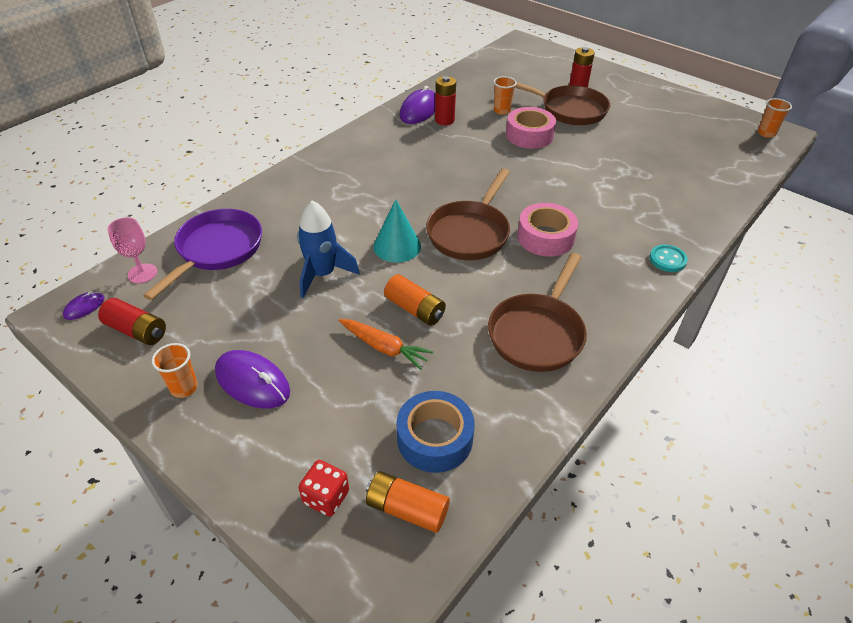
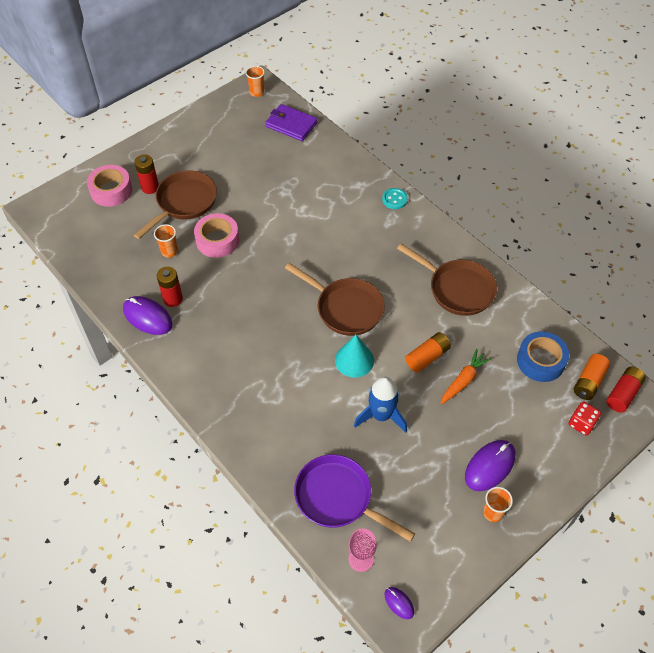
camera: 80 degrees left, 10 degrees up
red battery [98,298,166,345] -> red battery moved to [606,367,646,413]
pink tape [517,203,578,257] -> pink tape moved to [87,165,132,207]
none -> purple wallet [265,104,317,141]

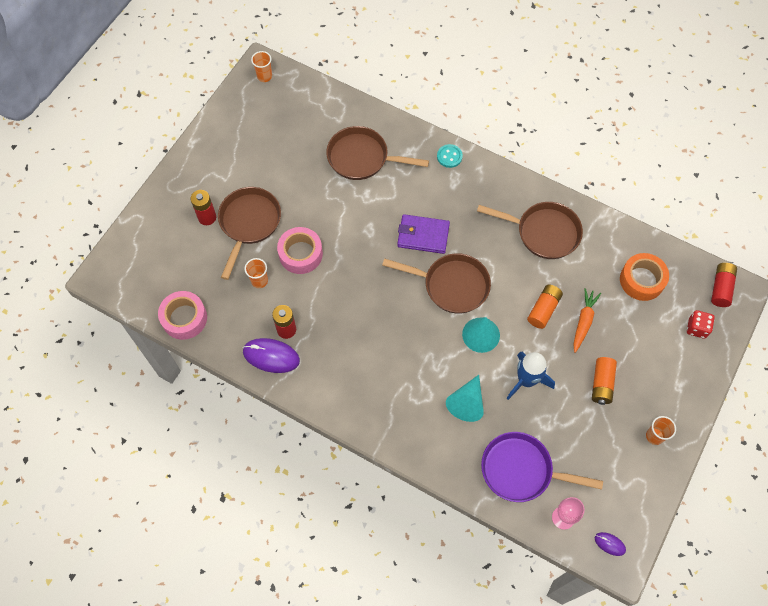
camera: 20 degrees left, 10 degrees up
pink tape [87,165,132,207] -> pink tape moved to [158,291,207,340]
purple wallet [265,104,317,141] -> purple wallet moved to [397,214,450,254]
purple mouse [465,440,516,491] -> none
blue tape [517,331,569,382] -> orange tape [620,253,669,301]
orange battery [574,354,610,400] -> orange battery moved to [592,357,617,405]
none -> brown pan [326,126,429,180]
none -> turquoise cone [446,375,484,422]

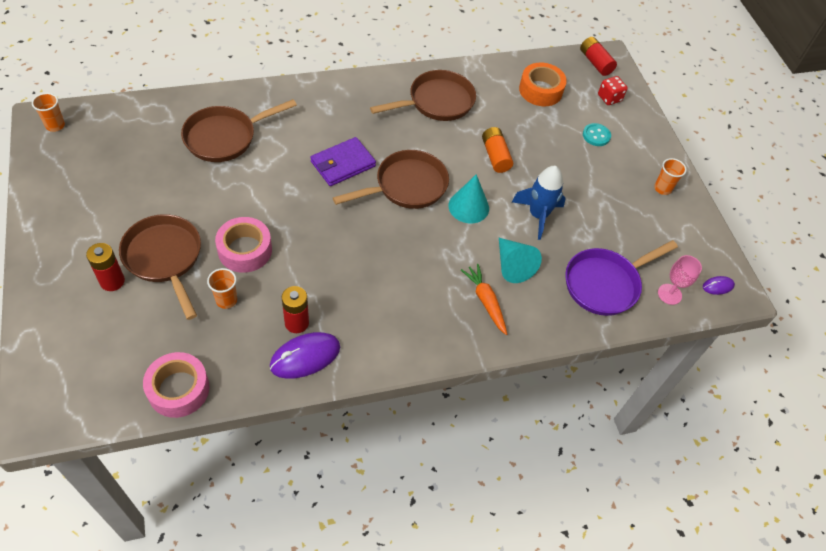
camera: 50 degrees left, 10 degrees down
turquoise button [437,144,463,168] -> turquoise button moved to [583,123,611,146]
orange carrot [573,288,601,353] -> orange carrot moved to [461,264,507,335]
orange battery [592,357,617,405] -> none

